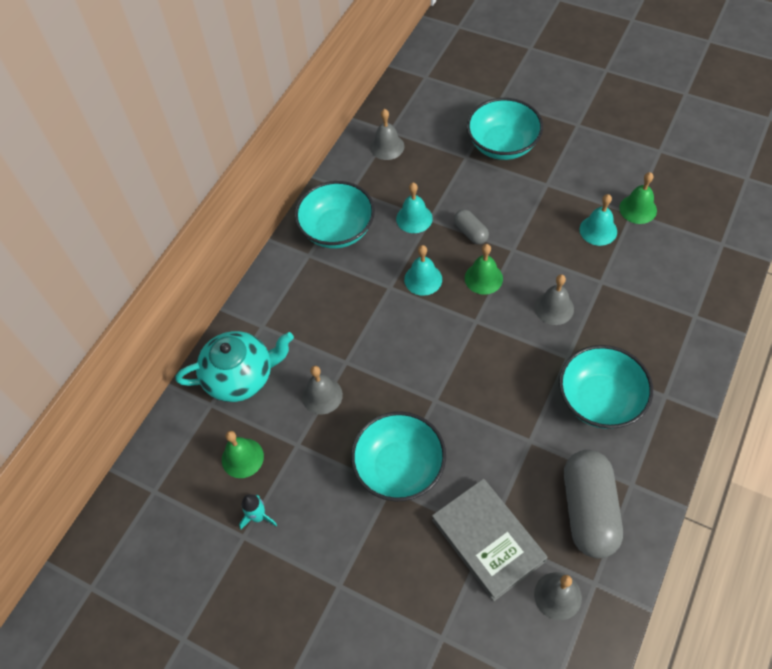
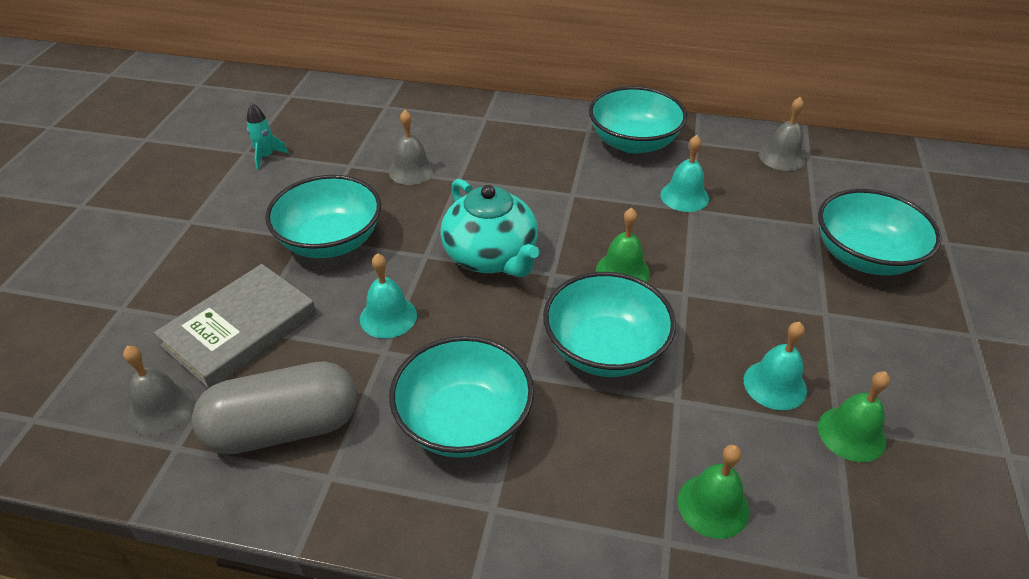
camera: 70 degrees right, 15 degrees down
turquoise teapot [176,331,294,402] -> turquoise teapot moved to [440,179,539,277]
green bell [222,431,264,478] -> green bell moved to [678,445,749,539]
turquoise bell [404,245,442,296] -> turquoise bell moved to [360,253,417,338]
grey capsule [454,209,489,245] -> none
grey bell [534,274,574,325] -> turquoise bowl [543,272,676,377]

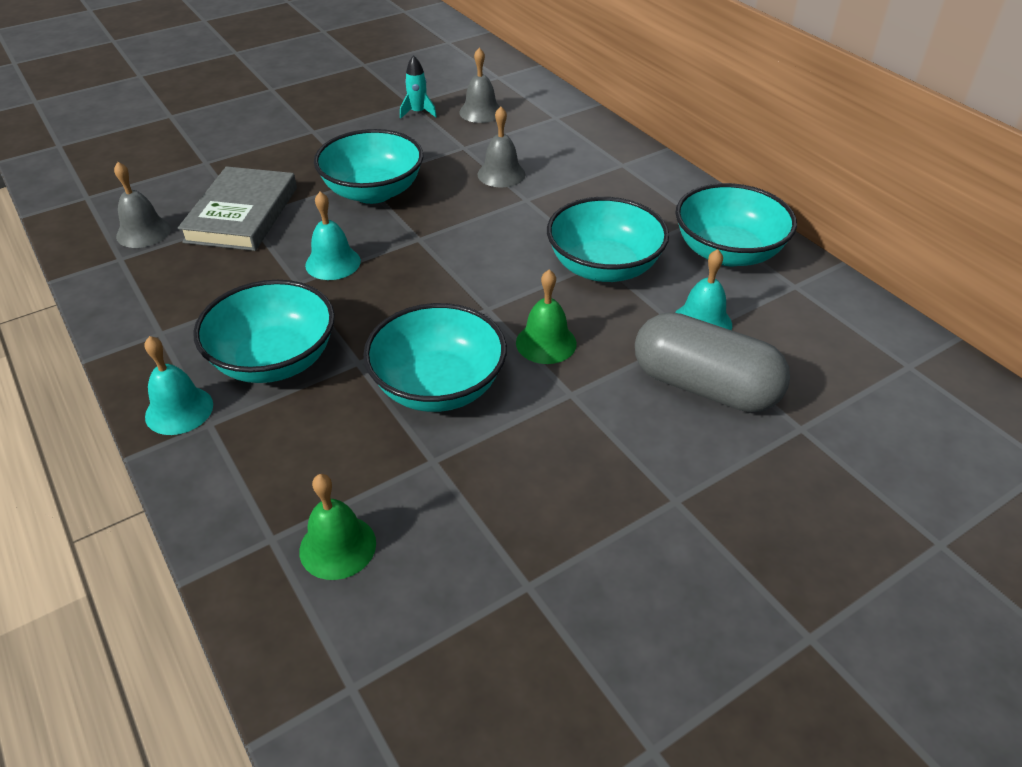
camera: 45 degrees right, 0 degrees up
grey book [154,264,317,389] -> grey book turned 75 degrees counterclockwise [178,166,297,251]
grey capsule [192,361,357,454] -> grey capsule moved to [635,312,790,413]
turquoise teapot [440,179,539,277] -> none
turquoise bell [744,322,807,410] -> turquoise bell moved to [144,336,213,435]
grey bell [759,97,806,171] -> grey bell moved to [459,48,500,123]
turquoise bowl [818,189,942,275] -> turquoise bowl moved to [547,197,669,282]
green bell [818,371,890,462] -> none

